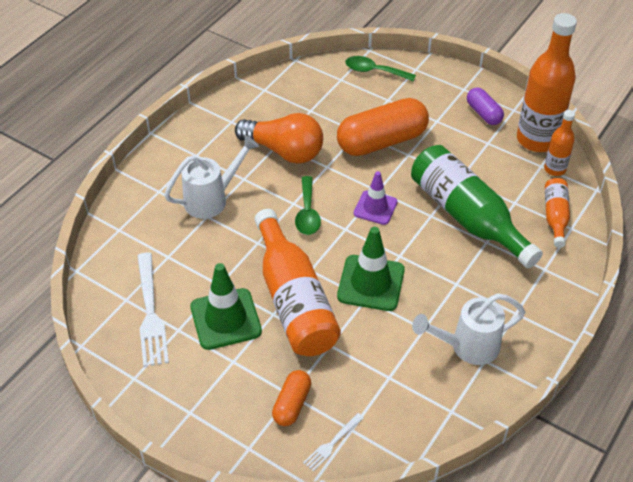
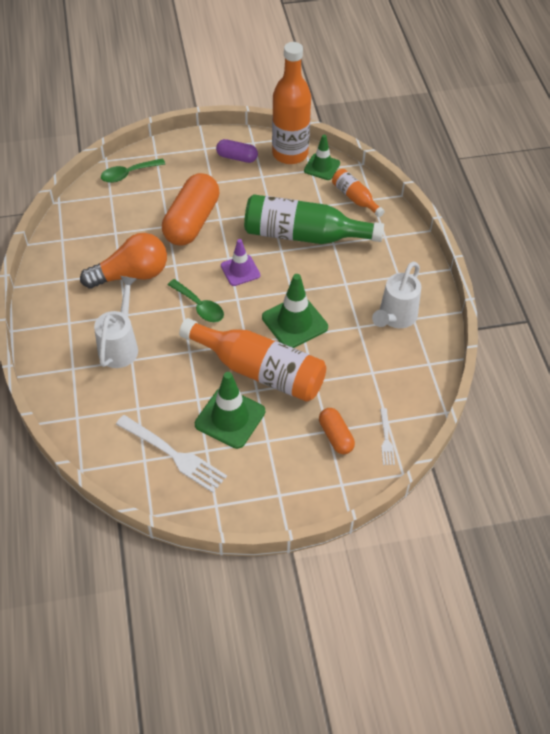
camera: 45 degrees left, 5 degrees up
orange bottle [544,110,575,176] -> green traffic cone [304,135,340,180]

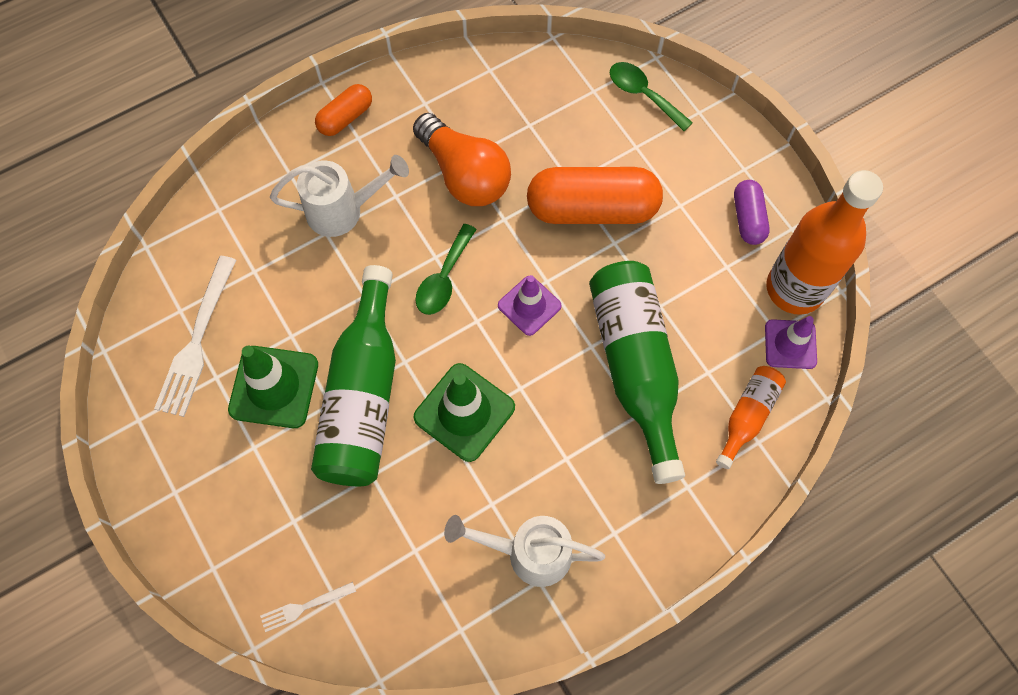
camera: 70 degrees right, 15 degrees up
orange bottle [179,318,326,402] -> green bottle [311,265,396,486]
green traffic cone [304,135,340,180] -> purple traffic cone [765,316,817,369]
orange capsule [319,408,355,454] -> orange capsule moved to [315,84,372,136]

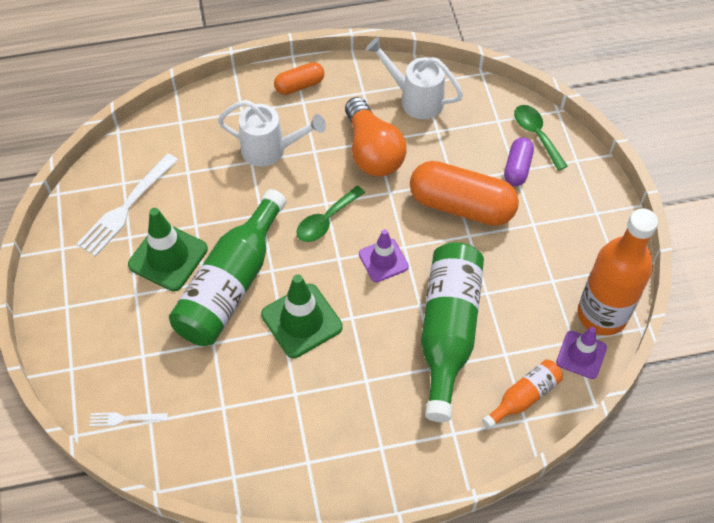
camera: 20 degrees right, 10 degrees down
white watering can [444,515,605,587] -> white watering can moved to [366,37,463,119]
purple capsule [734,180,770,245] -> purple capsule moved to [504,137,534,186]

